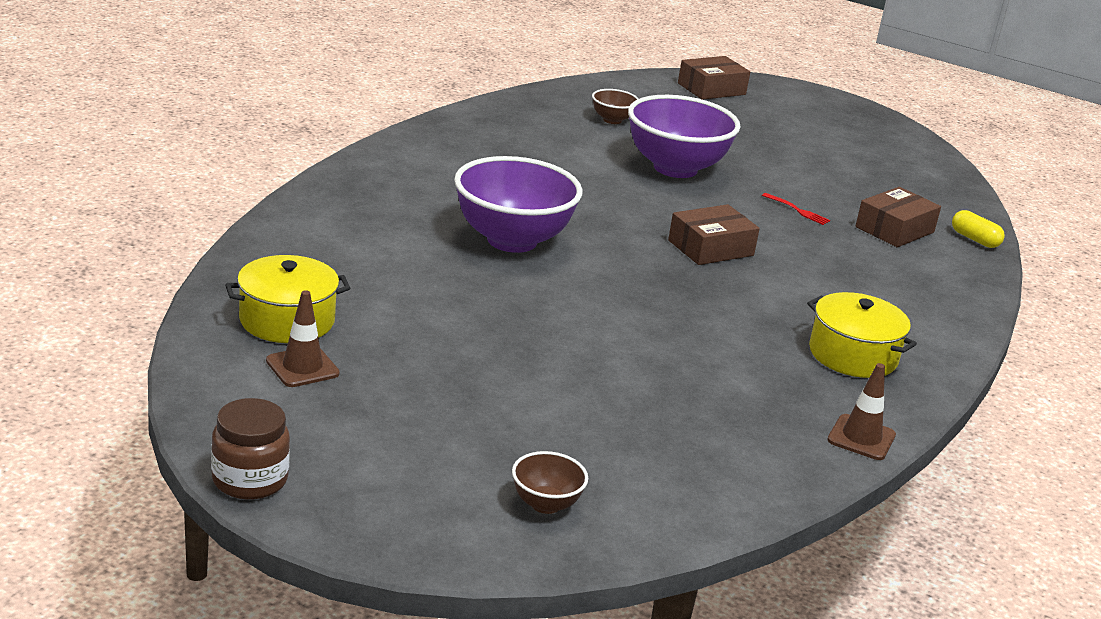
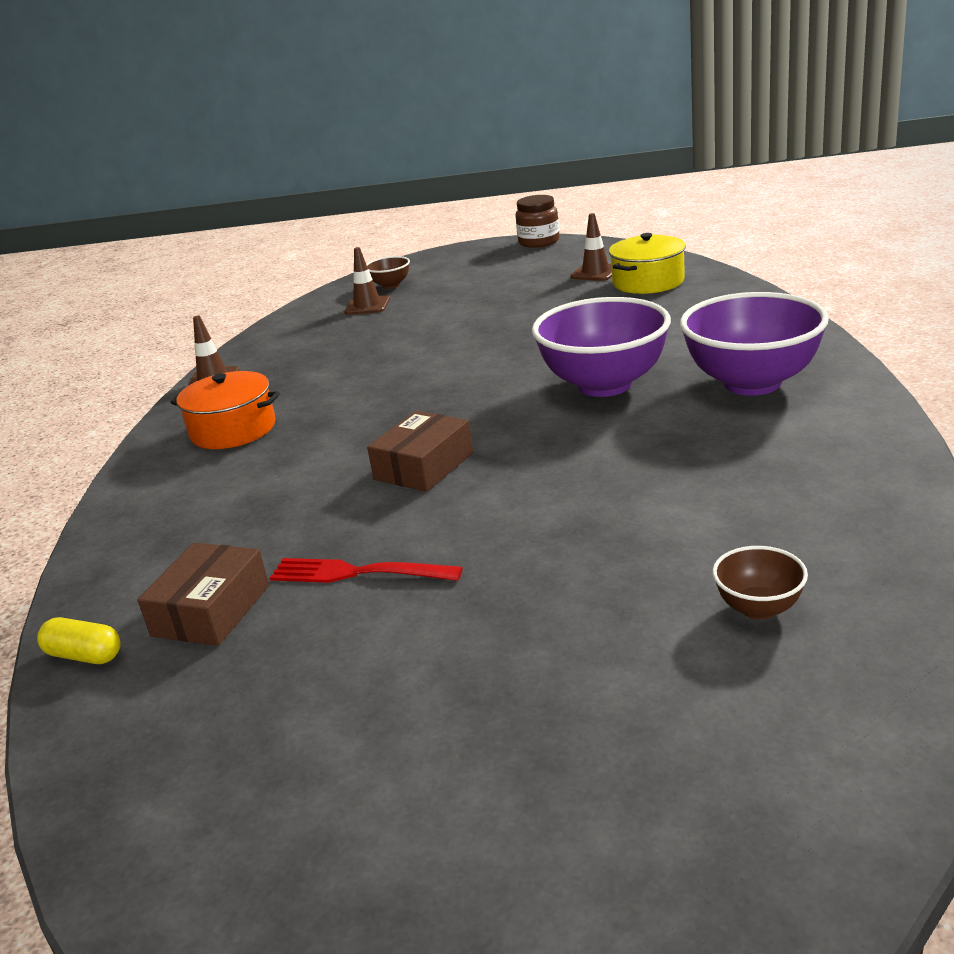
camera: 160 degrees right, 0 degrees up
purple bowl [628,95,740,178] -> purple bowl moved to [680,292,829,396]
brown box [678,56,750,100] -> none
red fork [762,193,830,225] -> red fork [270,558,463,583], size x1.71
yellow pot [807,292,917,378] -> orange pot [170,371,280,449]
none -> brown traffic cone [344,247,390,315]

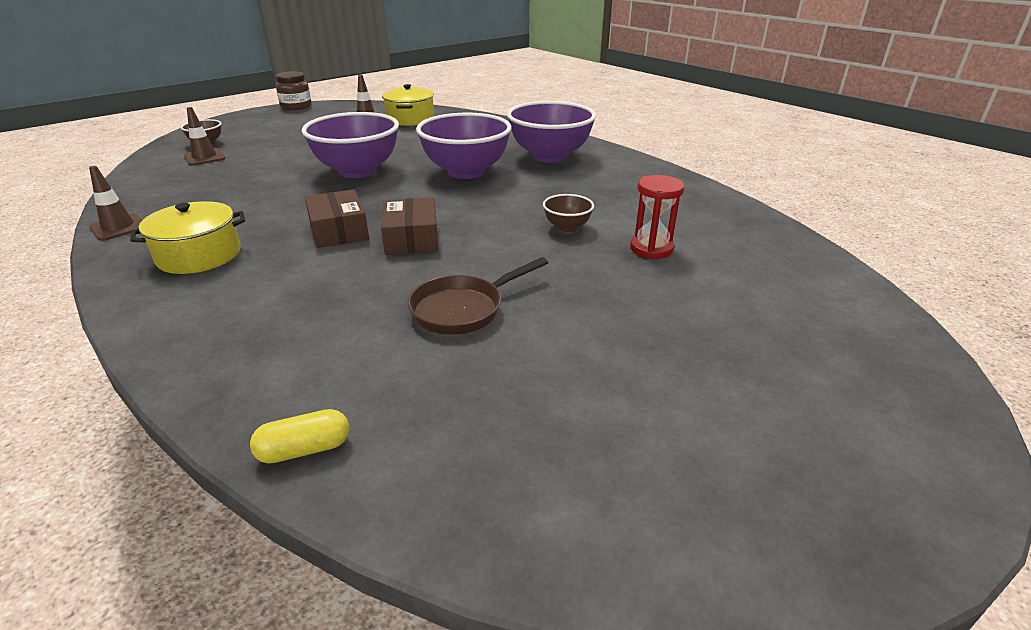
camera: 45 degrees left, 5 degrees up
brown box [137,543,269,646] -> brown box moved to [305,189,369,248]
orange pot [170,371,280,449] -> yellow pot [130,201,245,274]
red fork [270,558,463,583] -> brown pan [408,257,548,335]
brown bowl [712,546,808,620] -> brown bowl moved to [543,194,594,232]
none -> purple bowl [301,112,399,178]
none -> red hourglass [630,175,685,259]

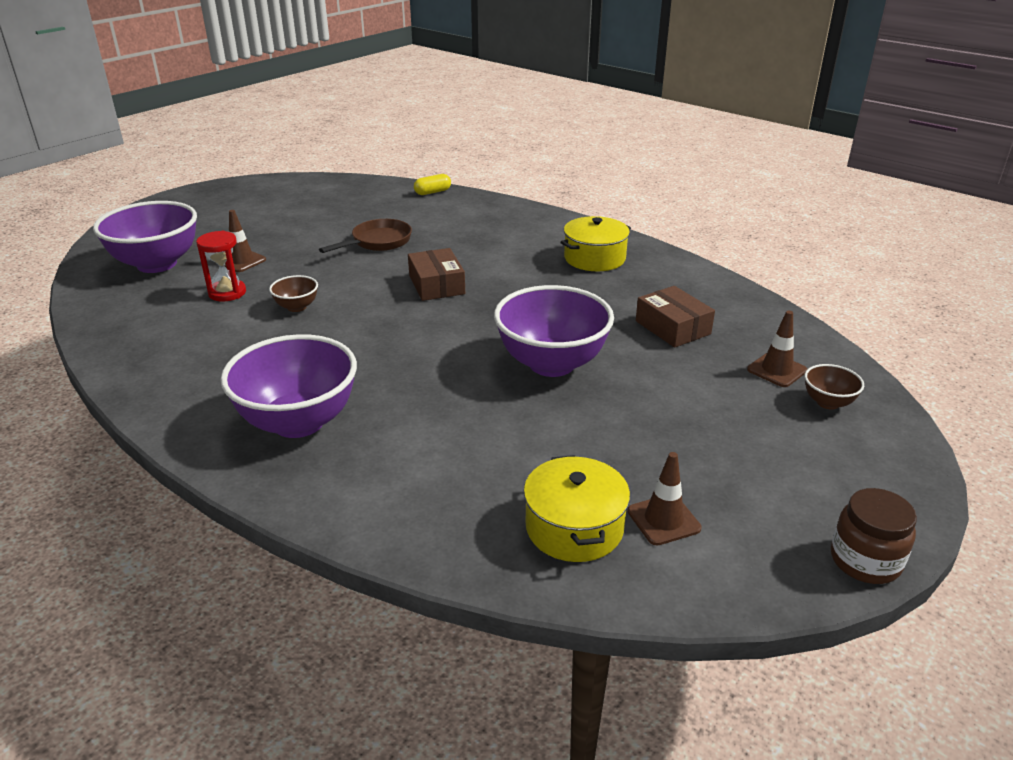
camera: 170 degrees right, 0 degrees up
brown traffic cone [89,166,142,241] -> brown traffic cone moved to [225,210,266,272]
brown box [305,189,369,248] -> brown box moved to [636,286,715,348]
purple bowl [416,113,512,179] -> purple bowl moved to [93,201,197,273]

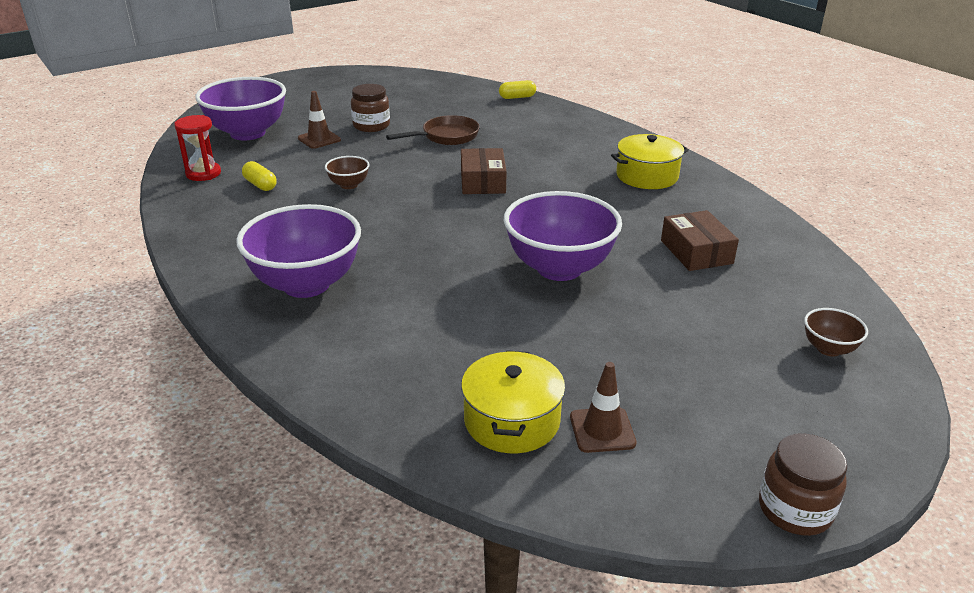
camera: 15 degrees right, 0 degrees up
red hourglass [196,231,246,301] -> red hourglass moved to [175,115,221,181]
brown traffic cone [747,311,807,387] -> none
none -> yellow capsule [242,161,277,191]
none -> brown jar [351,84,390,132]

